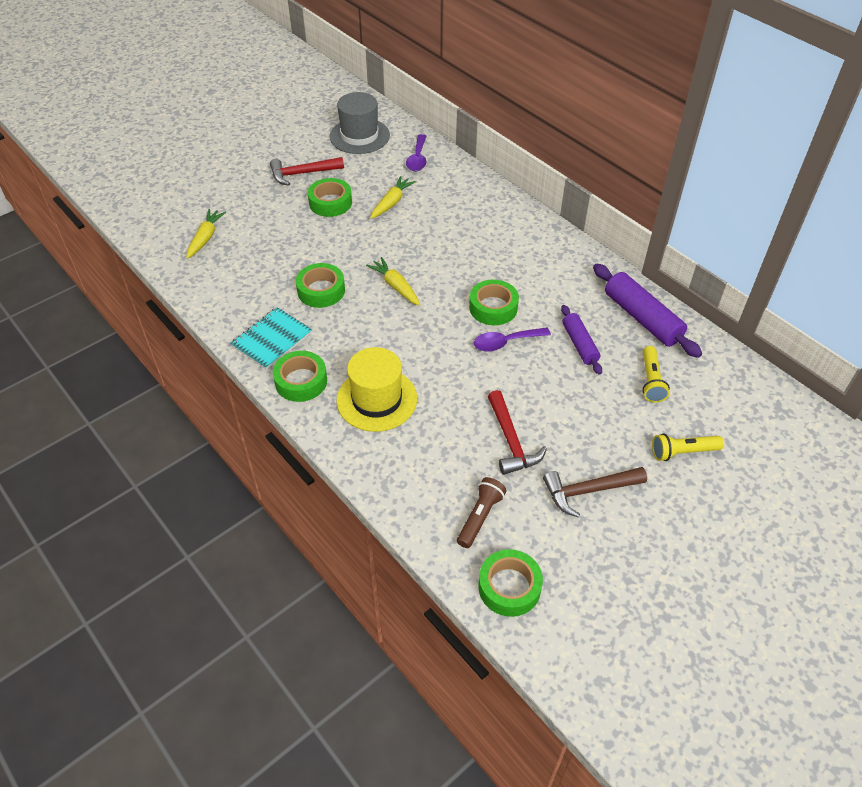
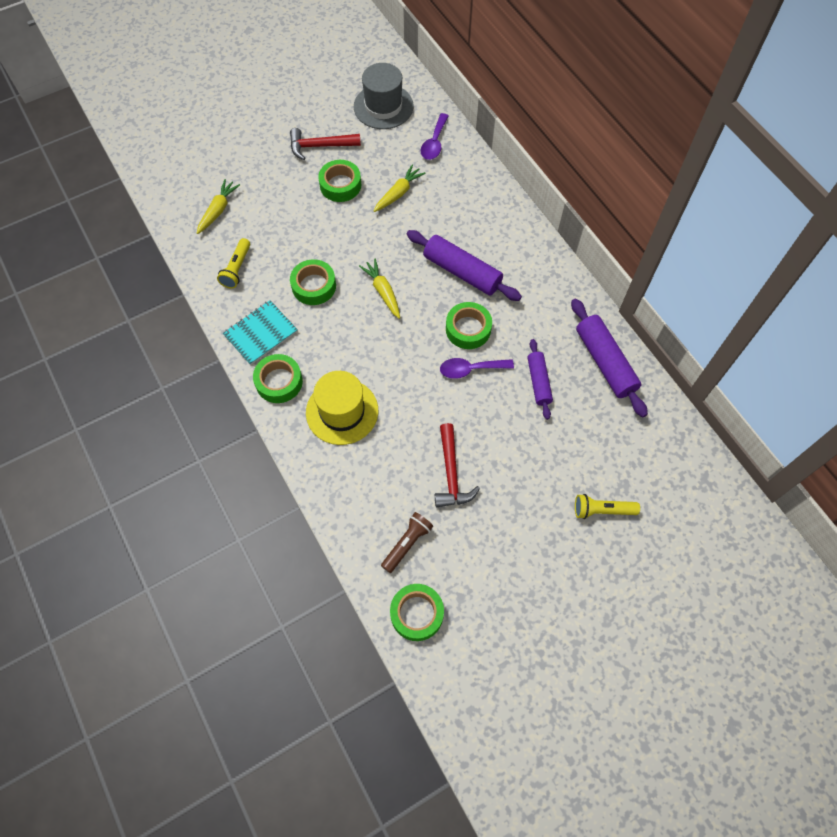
camera: 10 degrees right, 15 degrees up
brown hammer [543,467,647,517] -> none
yellow flashlight [642,346,670,403] -> yellow flashlight moved to [217,238,250,289]
none -> purple rolling pin [407,230,522,301]

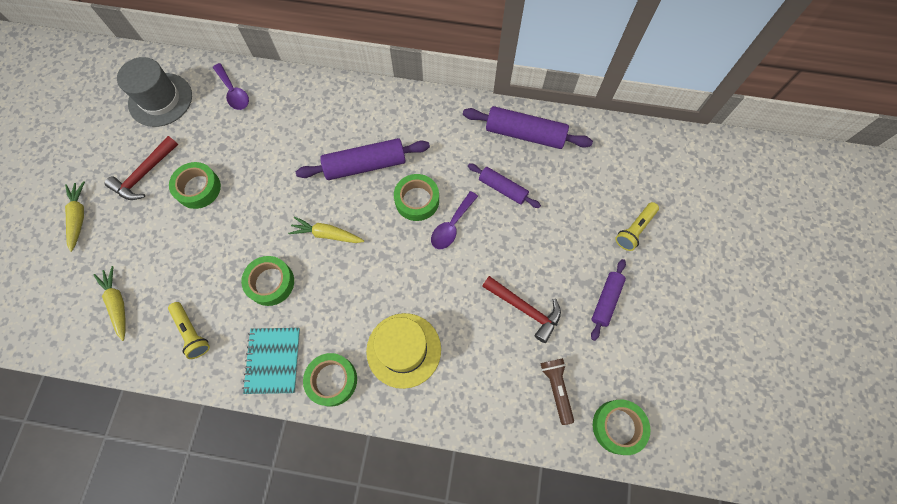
camera: 50 degrees left, 5 degrees up
yellow carrot [374,164,426,212] -> yellow carrot moved to [65,181,85,252]
none -> purple rolling pin [591,259,626,341]

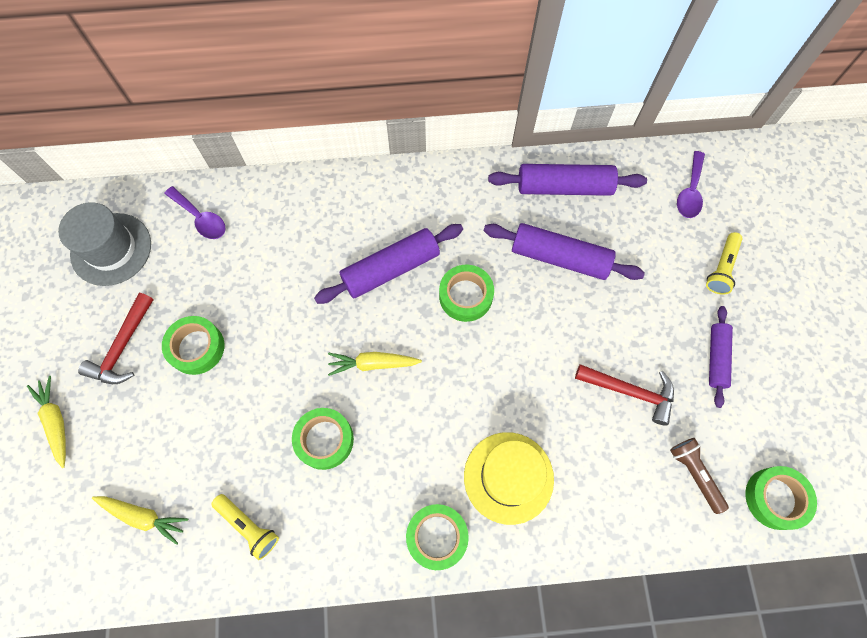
camera: 15 degrees left, 0 degrees up
yellow carrot [93,266,125,341] -> yellow carrot turned 150 degrees clockwise [92,496,188,545]
turquoise notebook [242,328,300,394] -> none
purple spoon [431,191,478,249] -> purple spoon moved to [677,151,705,218]
purple rolling pin [468,163,541,208] -> purple rolling pin [484,223,645,280], size x1.62

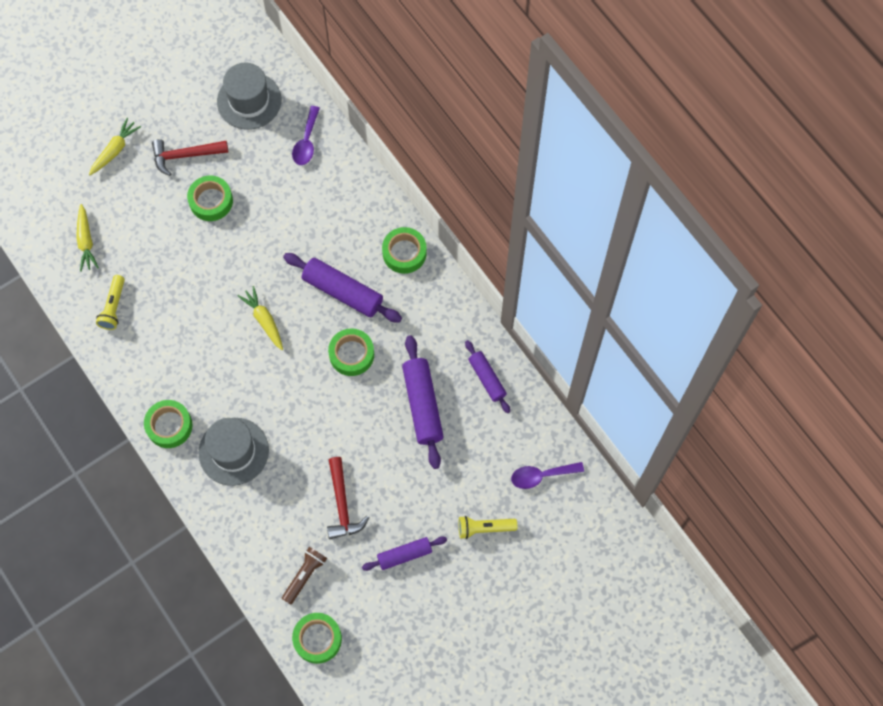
camera: 60 degrees right, 0 degrees up
green tape [292,408,354,470] -> green tape moved to [382,227,427,274]
yellow hat [464,432,554,525] -> grey hat [198,418,269,486]
purple rolling pin [488,164,647,196] -> purple rolling pin [465,340,510,413], size x0.62

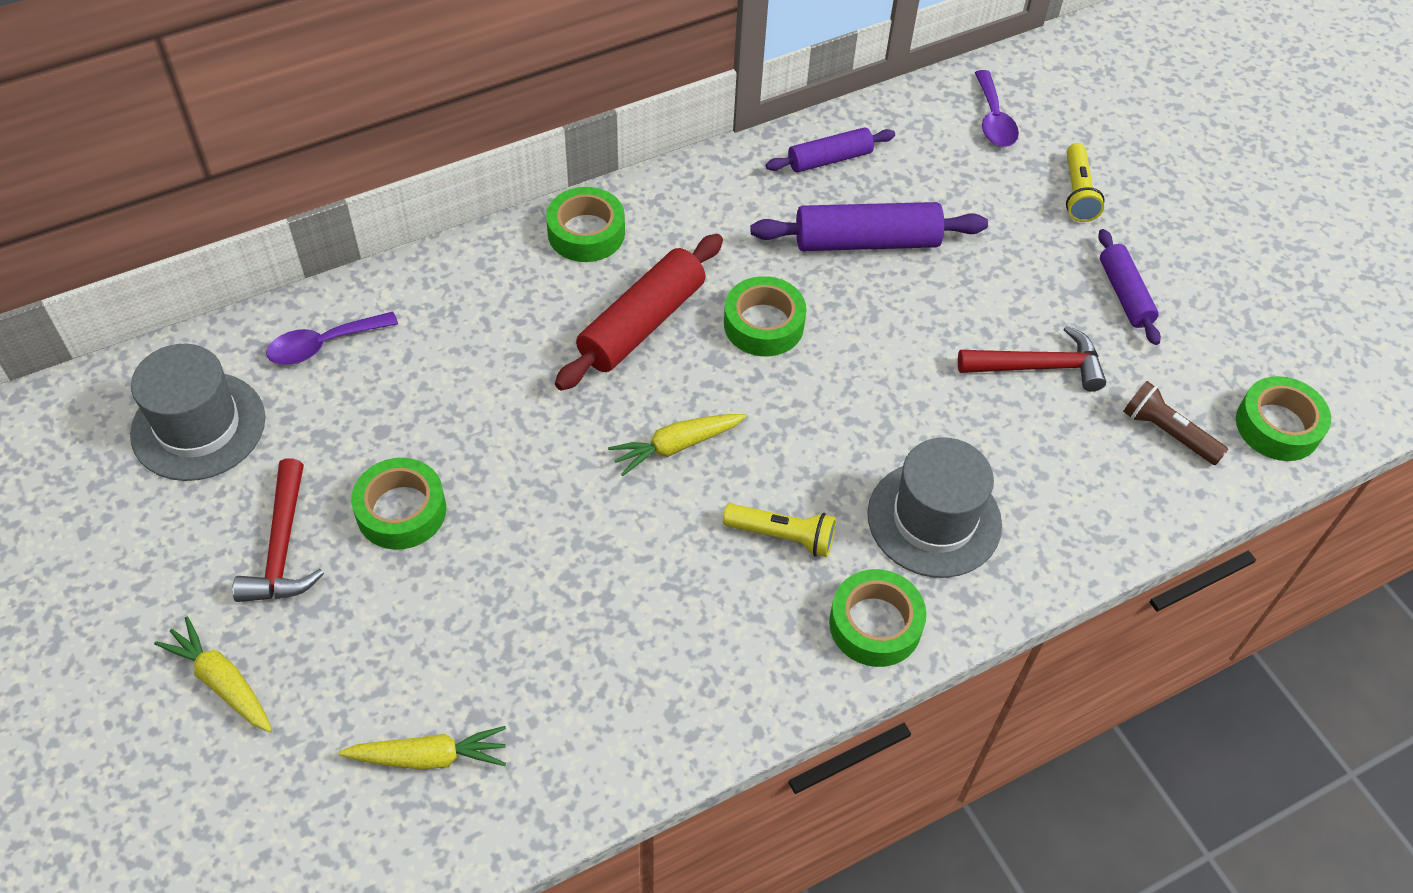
camera: 85 degrees left, 15 degrees down
yellow flashlight [96,275,125,330] -> yellow flashlight moved to [723,503,836,557]
purple rolling pin [283,253,402,323] -> red rolling pin [555,234,723,391]
purple spoon [292,106,320,165] -> purple spoon turned 135 degrees clockwise [266,312,398,365]

